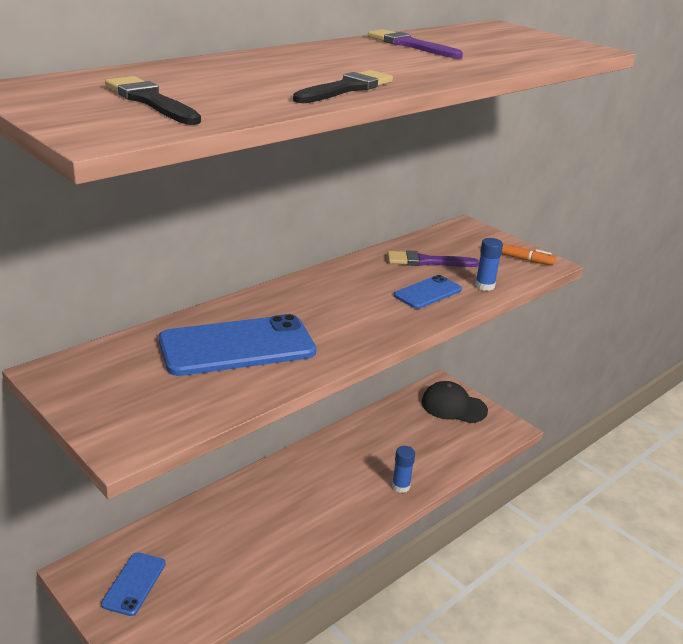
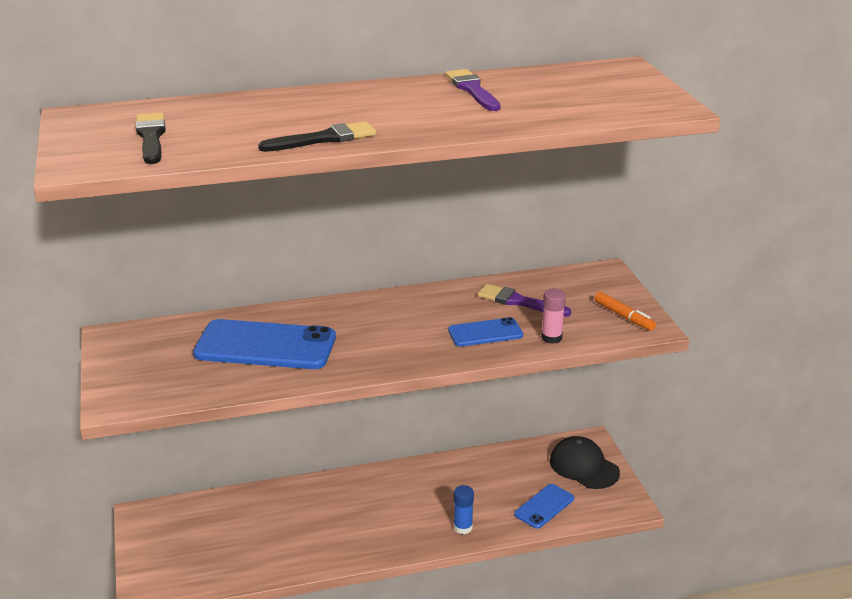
camera: 30 degrees right, 0 degrees up
blue phone [101,552,166,616] -> blue phone moved to [514,484,574,529]
blue glue stick [475,238,503,291] -> pink glue stick [541,289,566,344]

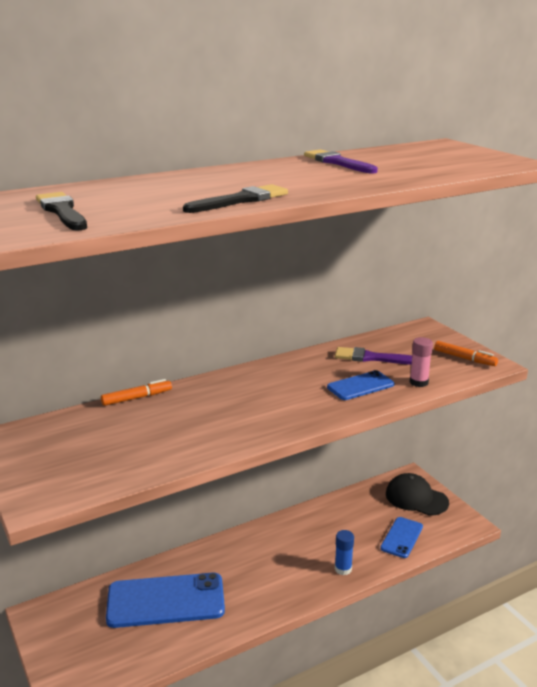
camera: 15 degrees left, 5 degrees down
blue phone [193,319,336,369] -> blue phone moved to [106,573,225,628]
none -> orange marker [101,379,172,406]

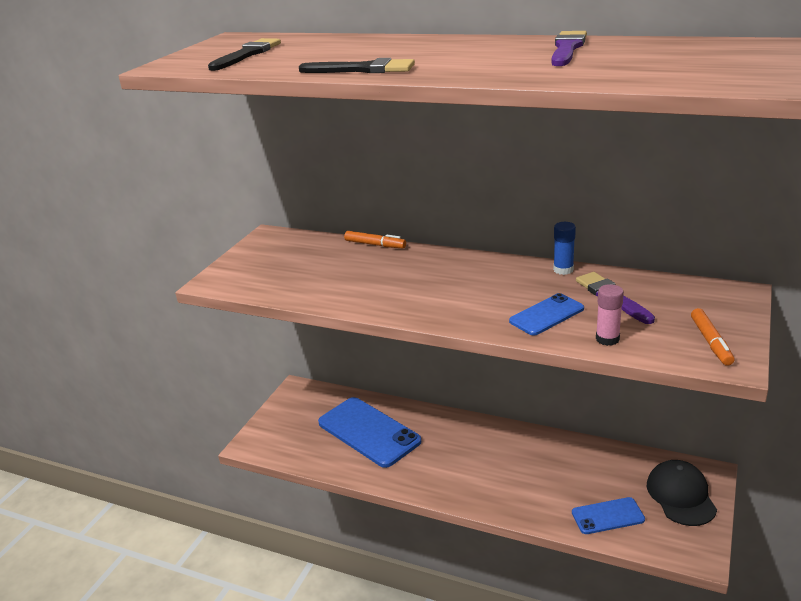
camera: 55 degrees right, 5 degrees up
blue phone [327,370,394,400] -> blue phone turned 60 degrees counterclockwise [509,293,584,335]
blue glue stick [335,530,354,575] -> blue glue stick moved to [553,222,576,275]

